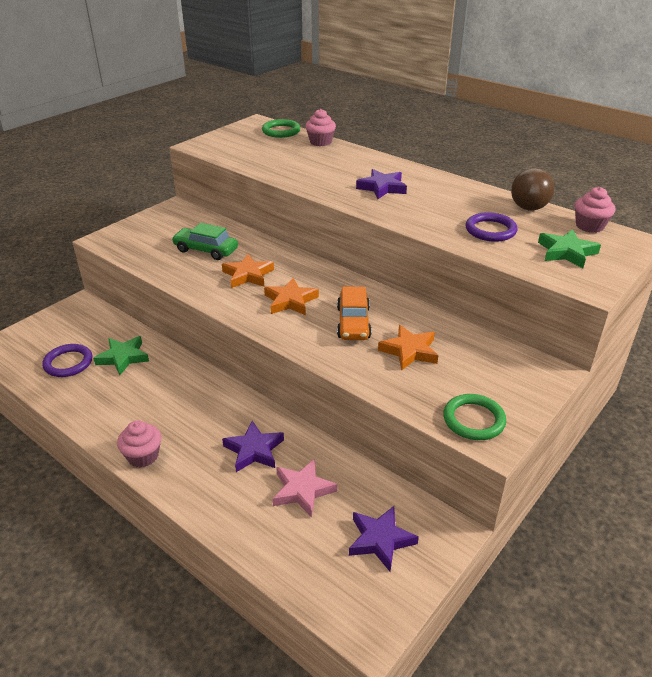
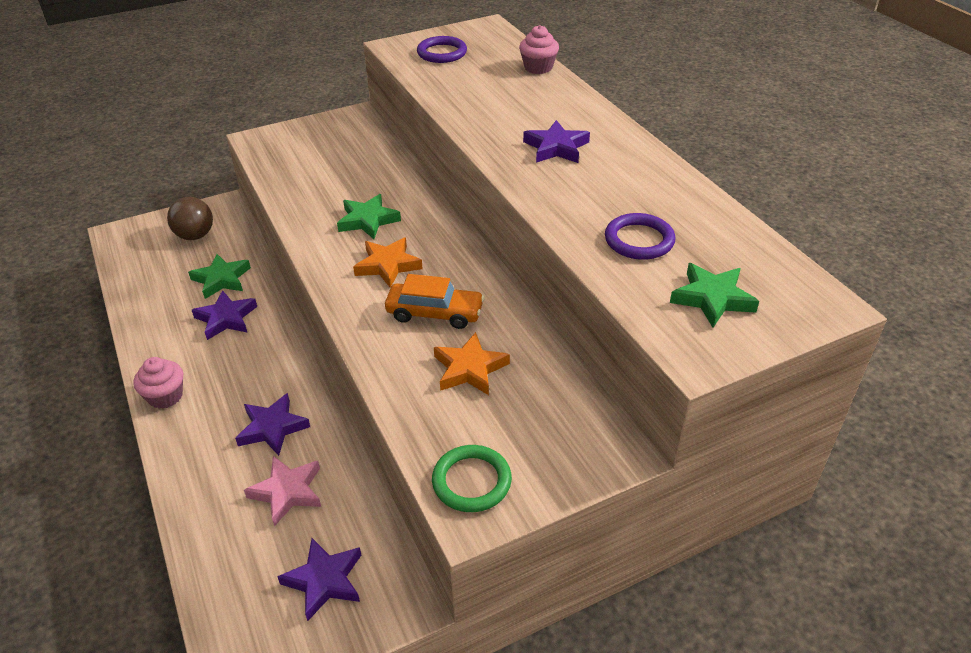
camera: 25 degrees right, 5 degrees up
purple ring [42,344,92,377] -> purple ring moved to [417,36,467,63]
green car [172,223,238,260] -> none
orange star [222,254,274,288] -> green star [337,194,401,239]
green ring [262,119,300,138] -> none
orange car [337,287,372,340] -> orange car turned 105 degrees counterclockwise [385,274,484,329]
brown ball [511,168,554,210] -> brown ball moved to [167,197,213,240]
pink cupcake [575,187,615,233] -> none
none -> purple star [192,290,257,340]

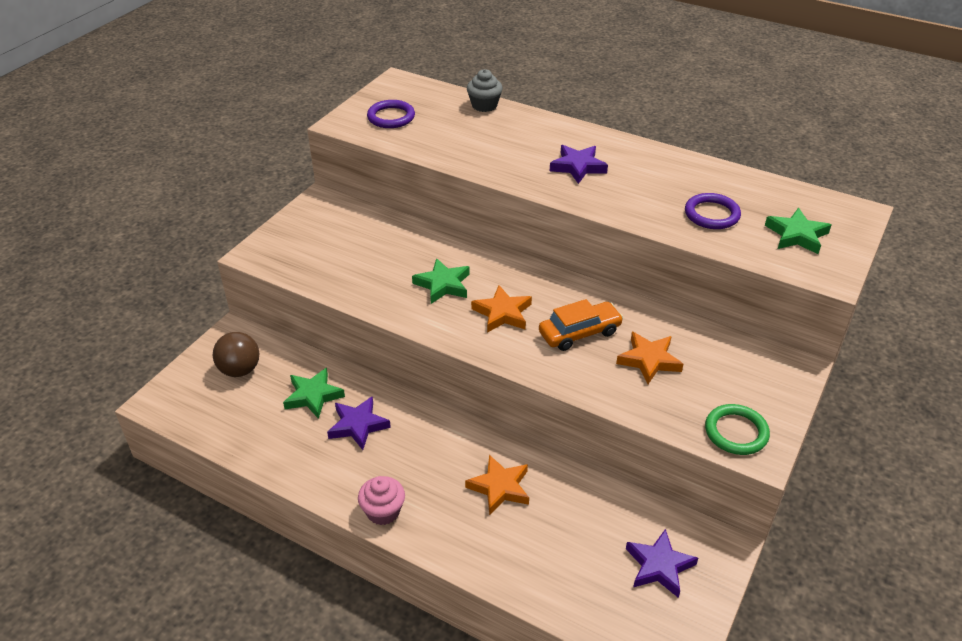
camera: 35 degrees left, 0 degrees up
purple star [235,393,310,456] -> orange star [465,455,529,515]
pink star [244,456,321,526] -> none
pink cupcake [519,25,559,74] -> grey cupcake [467,69,503,112]

